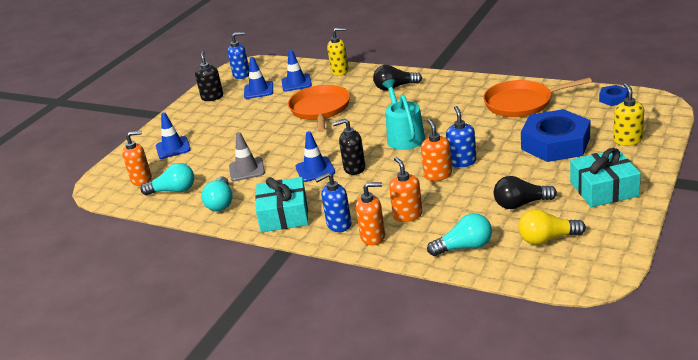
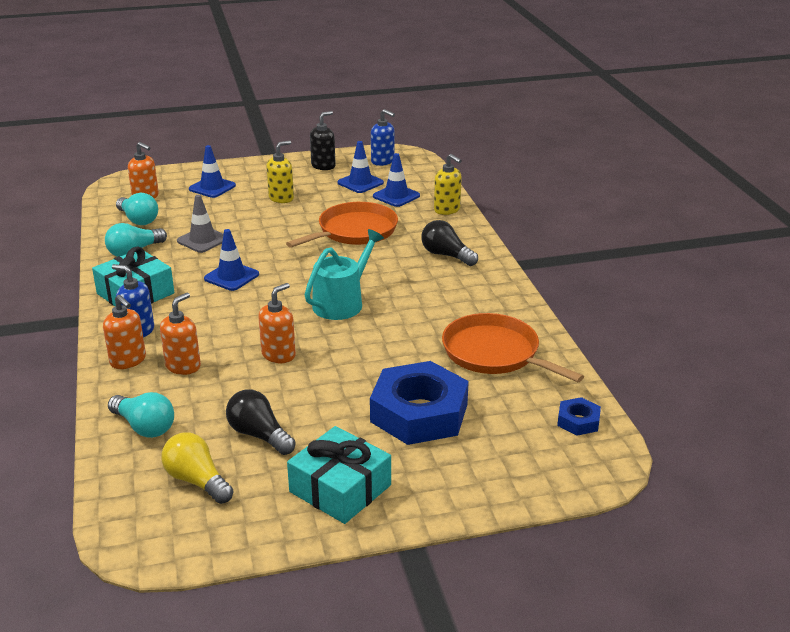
camera: 45 degrees right, 0 degrees up
black soap dispenser [333,119,365,175] -> none
blue soap dispenser [446,106,476,168] -> none
yellow soap dispenser [613,83,644,146] -> yellow soap dispenser moved to [266,141,294,203]

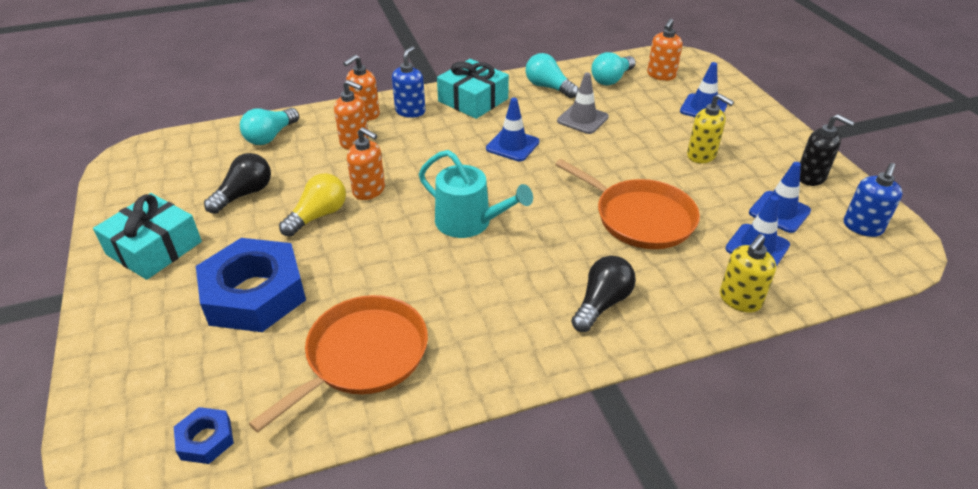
camera: 85 degrees right, 10 degrees up
yellow light bulb [161,432,234,504] -> yellow light bulb moved to [279,173,346,237]

